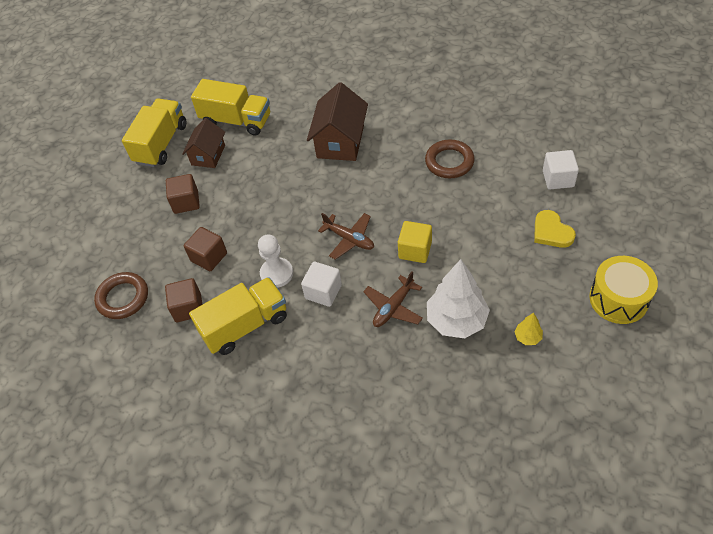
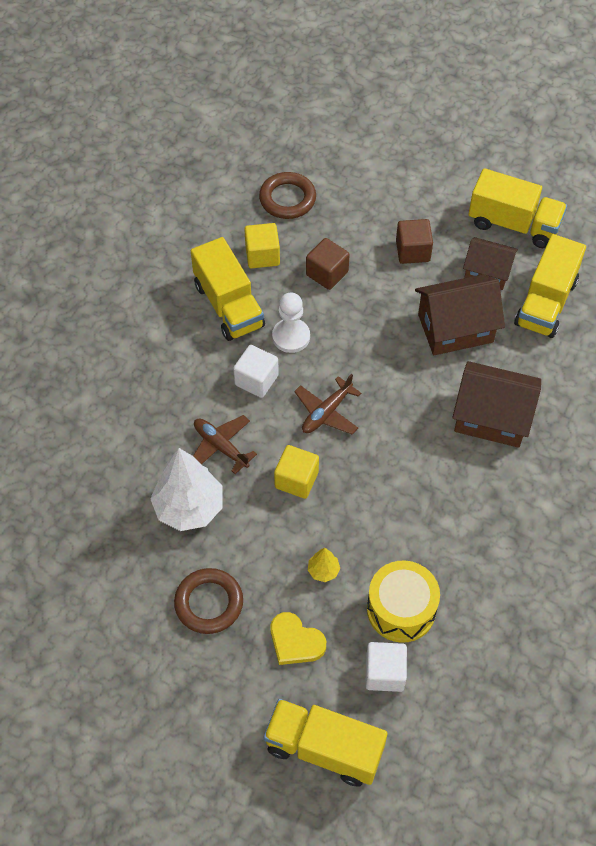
camera: 90 degrees right, 5 degrees up
brown cube [165,278,203,322] -> yellow cube [244,223,280,268]
brown ring [425,140,475,178] -> brown ring moved to [174,568,243,634]
yellow tree [514,313,543,345] -> yellow tree moved to [308,548,340,582]
yellow heart [534,210,576,248] -> yellow heart turned 120 degrees counterclockwise [271,612,326,665]
yellow drum [589,256,658,324] -> yellow drum moved to [367,560,440,643]
none -> yellow truck [264,699,388,786]
none -> brown house [415,274,505,355]

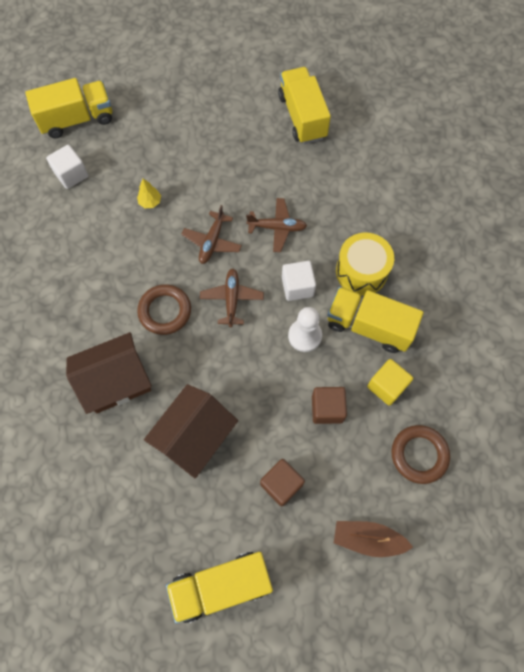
camera: 140 degrees right, 10 degrees up
white tree [150,448,222,531] -> none
brown ring [174,568,243,634] -> brown ring moved to [137,284,191,335]
yellow heart [271,612,326,665] -> none
yellow cube [274,445,319,499] -> brown plane [181,205,242,264]
yellow drum [367,560,440,643] -> yellow drum moved to [336,233,394,295]
brown house [463,237,518,290] -> none
yellow truck [514,234,586,338] -> yellow truck moved to [278,67,331,144]
none -> brown boat [334,521,413,557]

